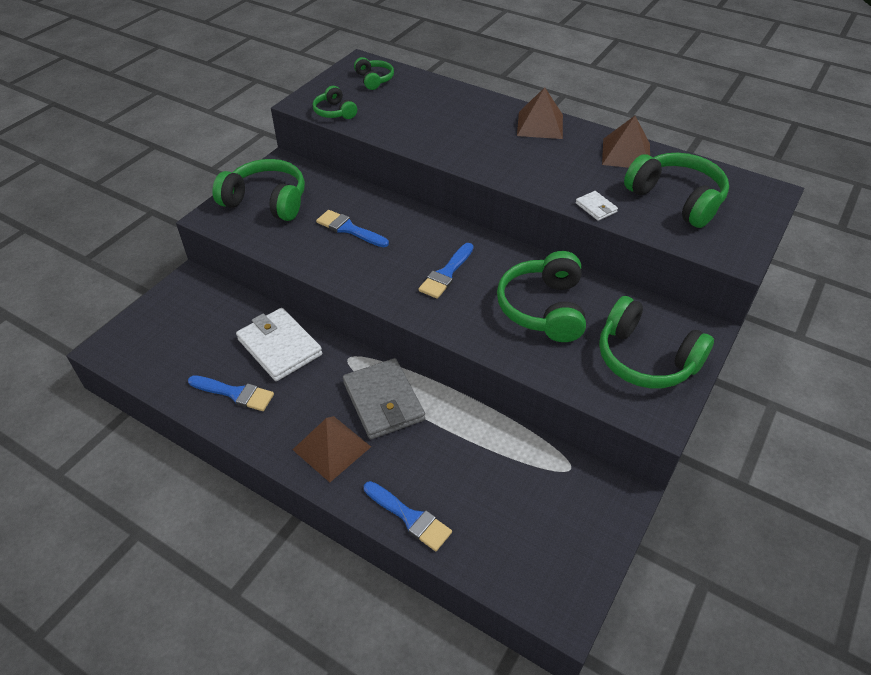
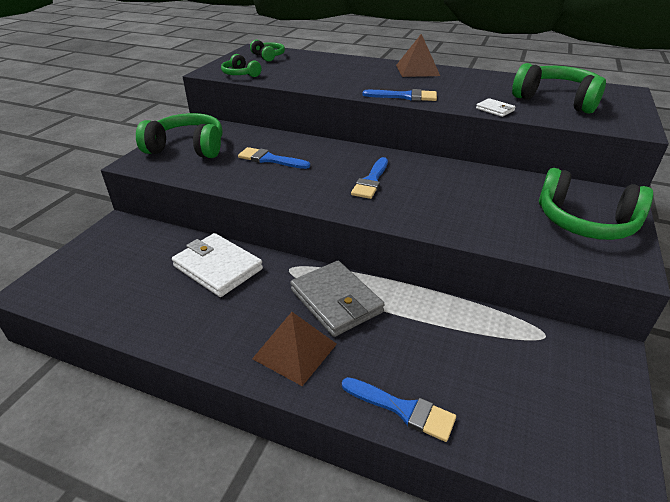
camera: 10 degrees left, 10 degrees down
blue brush [188,375,274,411] -> blue brush moved to [363,89,437,101]
green headphones [497,251,586,342] -> none
brown pyramid [602,116,650,168] -> none

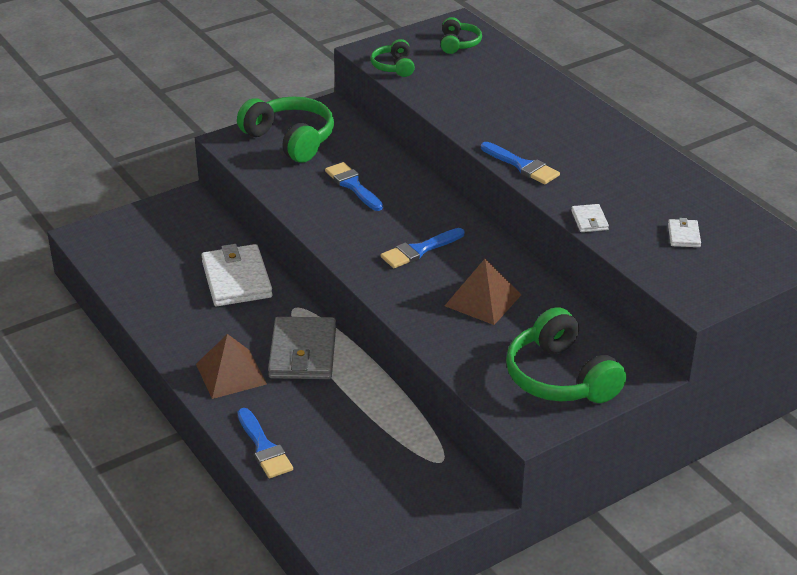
camera: 35 degrees right, 0 degrees up
brown pyramid [396,34,440,77] -> brown pyramid moved to [445,259,521,325]
green headphones [512,63,606,114] -> white wallet [668,218,701,247]

